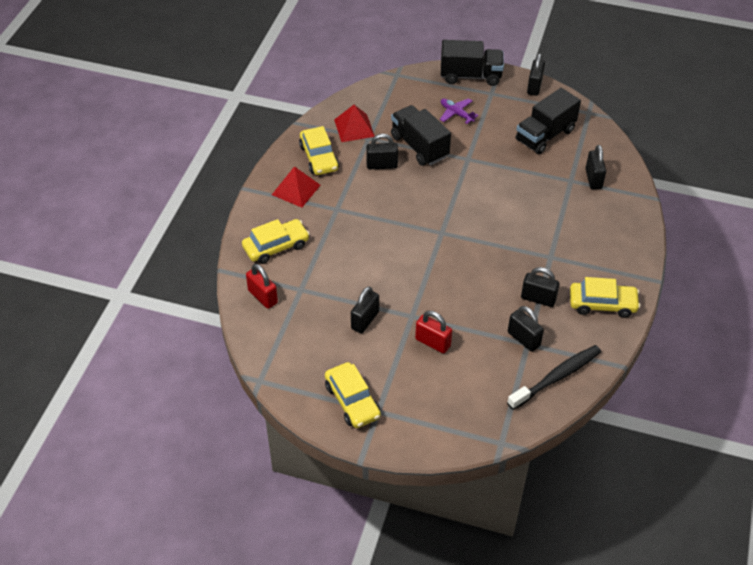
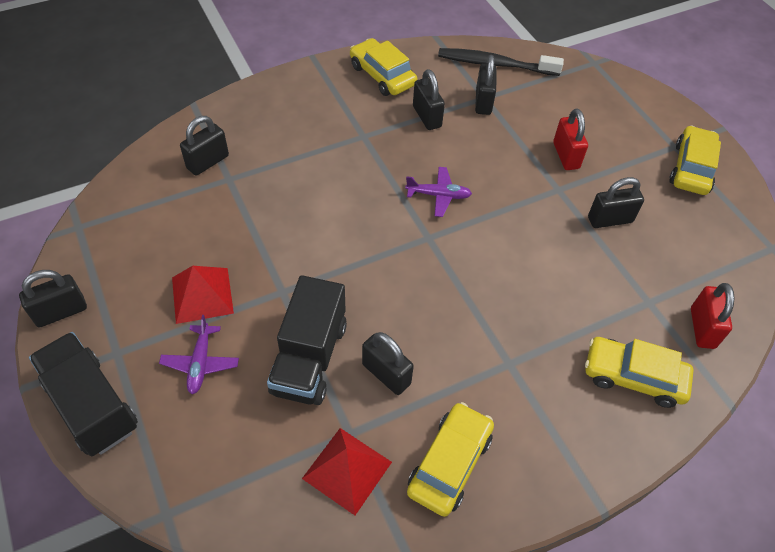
camera: 135 degrees left, 5 degrees up
red pyramid [272,166,321,208] -> red pyramid moved to [172,266,234,324]
black truck [516,88,581,154] -> none
none -> purple plane [405,167,472,217]

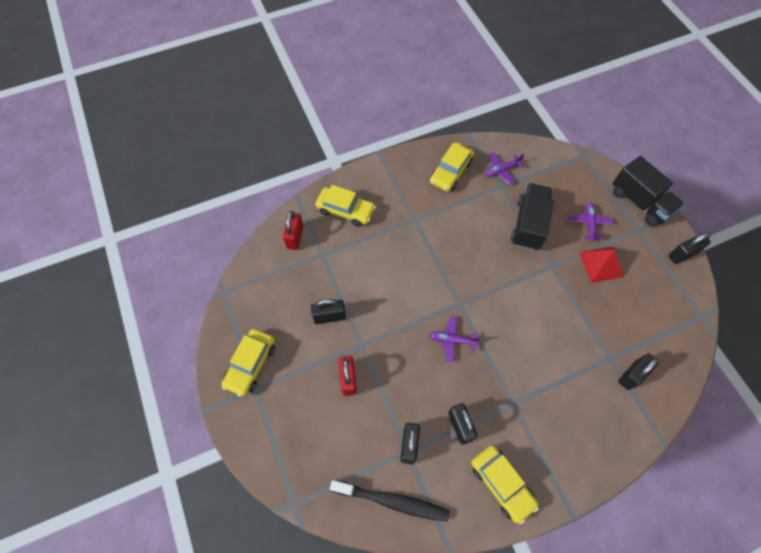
camera: 175 degrees left, 10 degrees up
red pyramid [302,428,392,515] -> purple plane [485,152,525,185]
black padlock [362,332,414,395] -> none

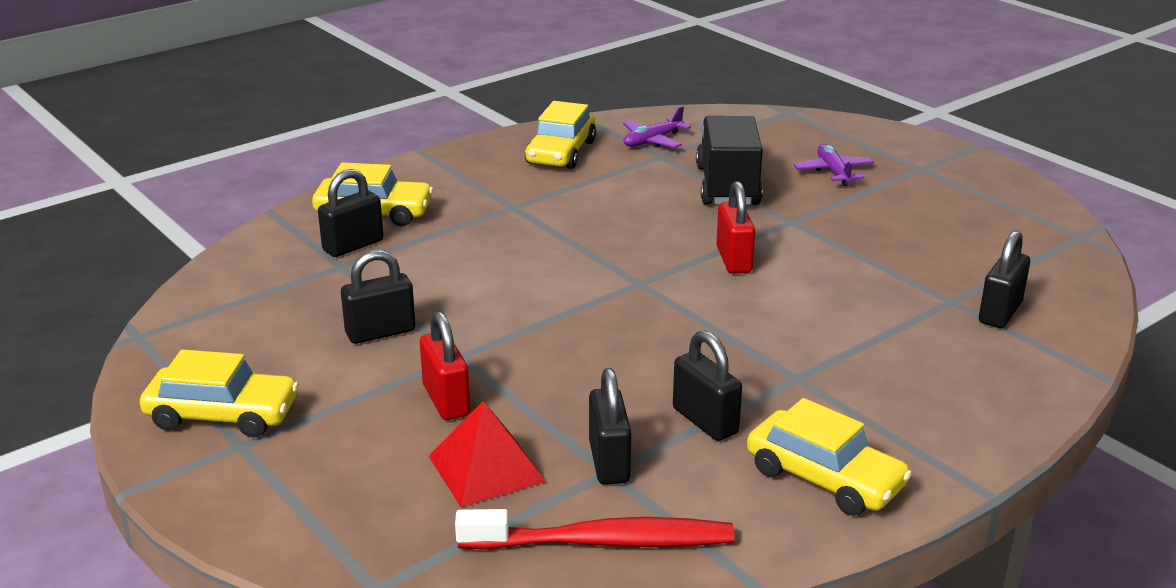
camera: 15 degrees left, 35 degrees down
yellow car [221,329,275,397] -> yellow car turned 90 degrees counterclockwise [140,349,299,438]
red padlock [283,211,304,250] -> red padlock moved to [716,181,755,274]
black toothbrush [330,480,450,522] -> red toothbrush [455,509,735,550]
purple plane [429,316,480,363] -> none
red pyramid [579,247,624,283] -> red pyramid moved to [429,401,546,507]
black truck [612,156,684,227] -> none
black padlock [668,232,711,264] -> black padlock moved to [318,169,384,257]

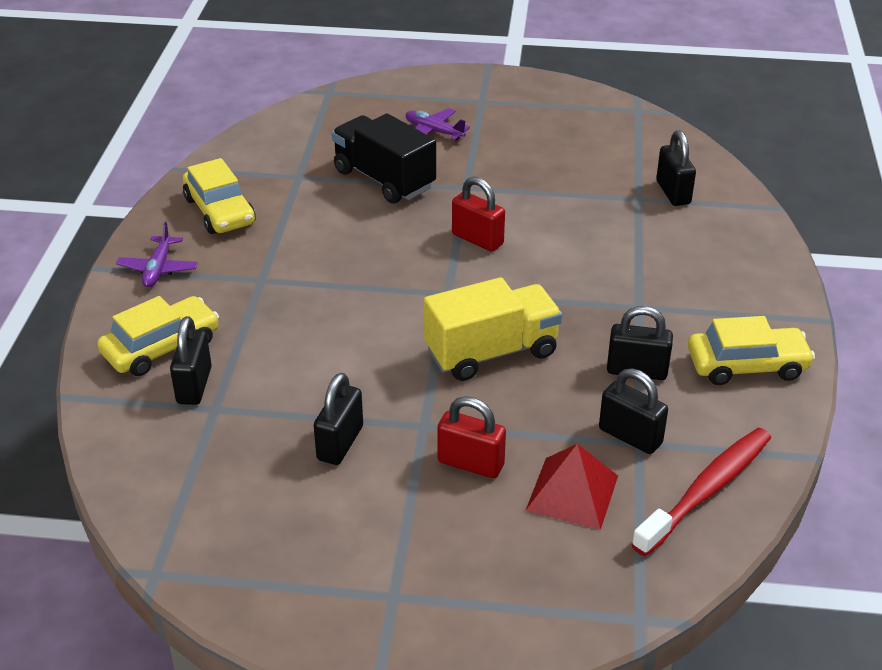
camera: 45 degrees left, 10 degrees up
yellow car [140,349,299,438] -> none
purple plane [623,106,691,148] -> purple plane moved to [116,222,198,287]
none -> yellow truck [424,277,562,381]

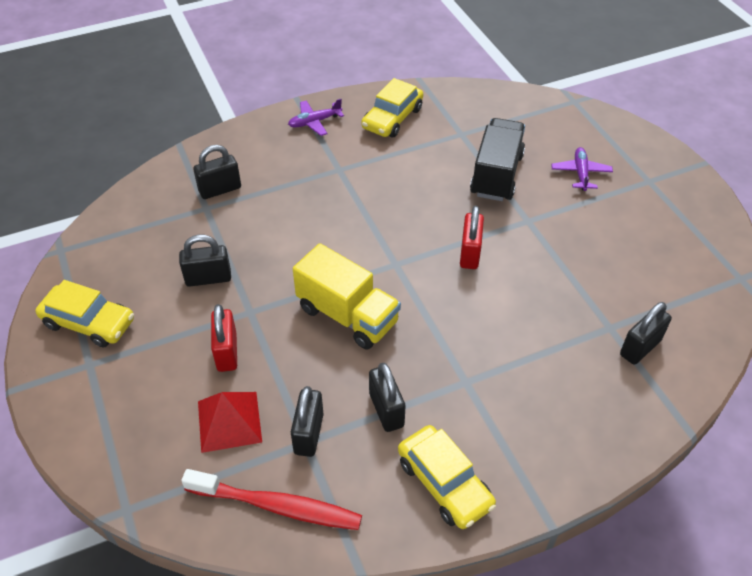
camera: 60 degrees right, 10 degrees up
yellow car [97,296,219,376] -> yellow car moved to [35,280,134,347]

